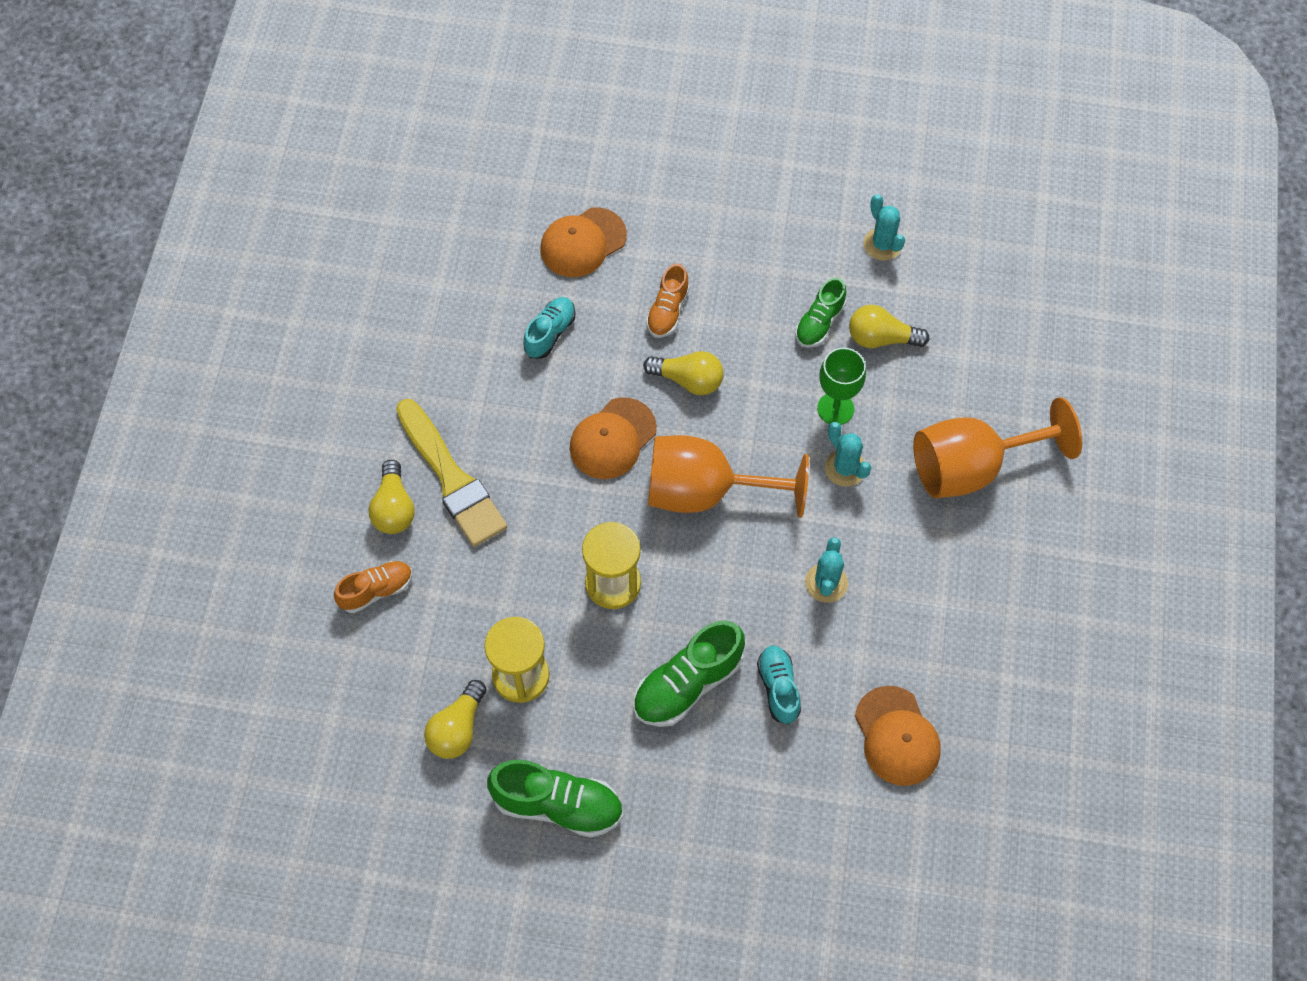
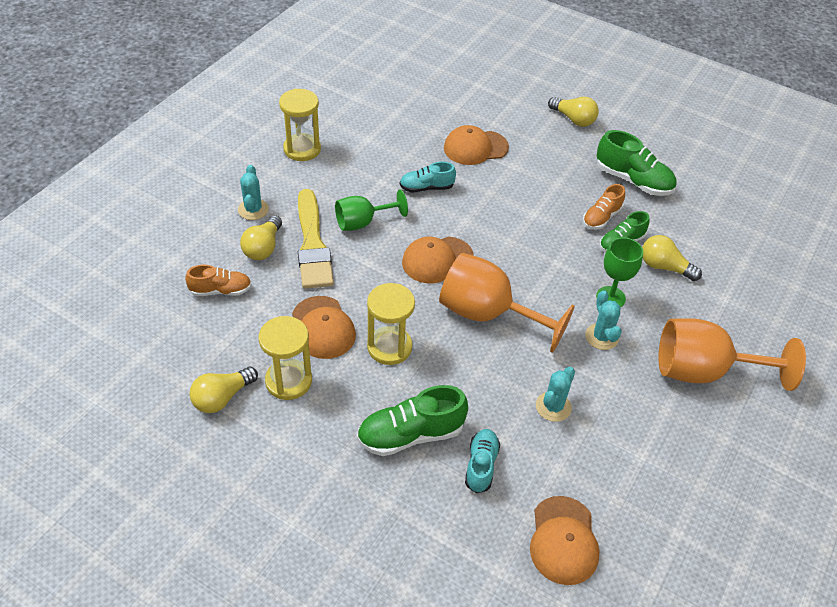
camera: 20 degrees right, 15 degrees down
green shoe [487,760,623,838] -> green shoe moved to [597,130,677,196]
turquoise shoe [523,297,575,359] -> turquoise shoe turned 150 degrees counterclockwise [400,162,456,192]
yellow light bulb [643,351,724,395] -> yellow light bulb moved to [548,97,599,127]
orange shoe [646,263,690,338] -> orange shoe moved to [583,184,625,230]
turquoise cactus [863,194,905,261] -> turquoise cactus moved to [238,165,269,220]
none -> yellow hourglass [279,89,321,161]
none -> orange cap [292,296,356,359]
none -> green goblet [335,189,408,231]

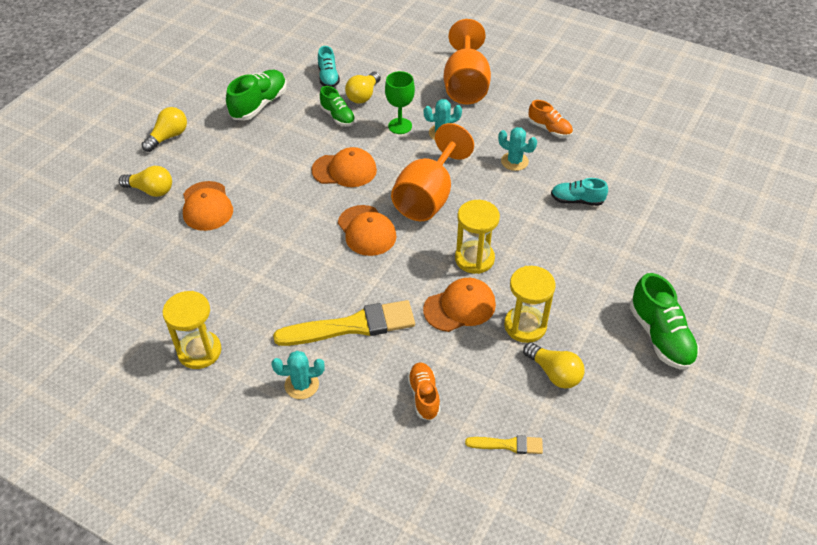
camera: 90 degrees left, 0 degrees up
yellow light bulb [240,215,282,260] -> yellow light bulb moved to [119,166,172,197]
green goblet [335,189,408,231] -> none
green shoe [357,385,468,456] -> green shoe moved to [629,273,699,370]
turquoise shoe [400,162,456,192] -> turquoise shoe moved to [318,46,340,87]
orange cap [530,496,600,585] -> orange cap moved to [311,147,377,187]
orange shoe [583,184,625,230] -> orange shoe moved to [529,100,573,138]
none -> yellow brush [465,435,543,454]

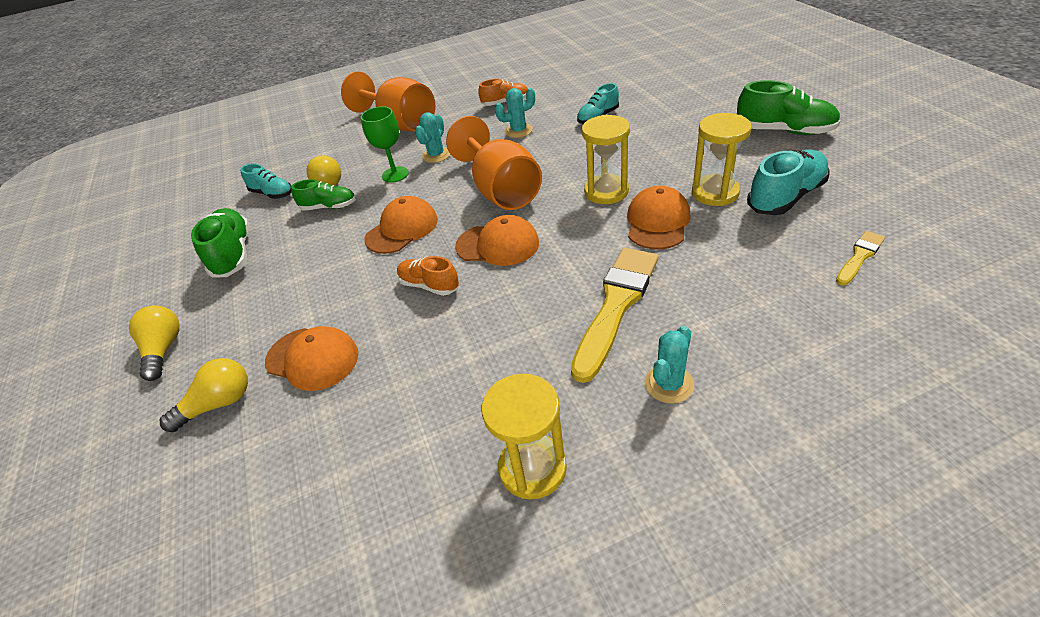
camera: 45 degrees left, 5 degrees down
orange shoe [408,362,440,421] -> orange shoe moved to [397,256,459,296]
yellow light bulb [523,342,585,389] -> turquoise shoe [747,150,830,215]

